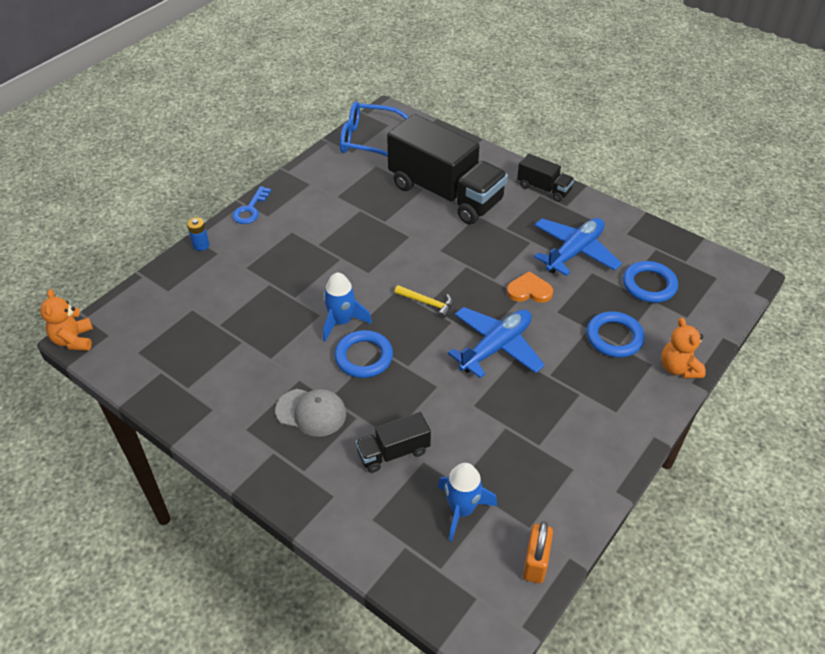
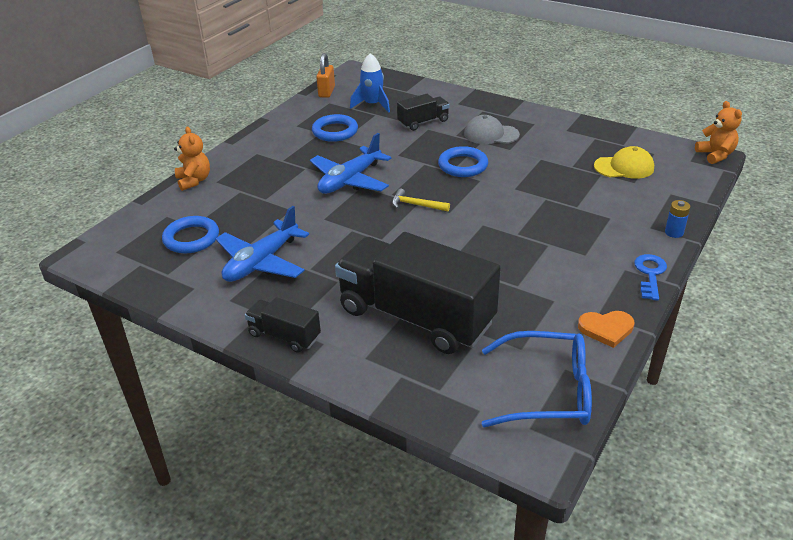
camera: 175 degrees right, 10 degrees down
blue rocket [323,272,372,342] -> none
orange heart [507,271,553,303] -> orange heart moved to [578,311,635,348]
blue ring [587,311,645,357] -> blue ring moved to [312,114,358,142]
none -> yellow cap [594,146,654,179]

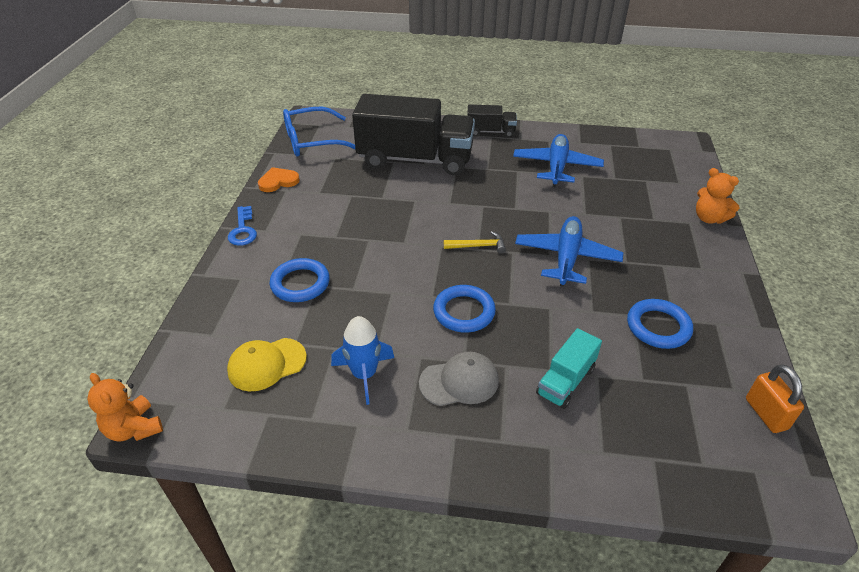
camera: 155 degrees right, 5 degrees up
blue ring [162,216,219,253] -> blue ring moved to [270,258,330,302]
blue rocket [350,53,390,113] -> blue rocket moved to [331,316,394,405]
black truck [397,94,450,131] -> turquoise truck [536,328,602,409]
blue battery [665,200,691,238] -> none

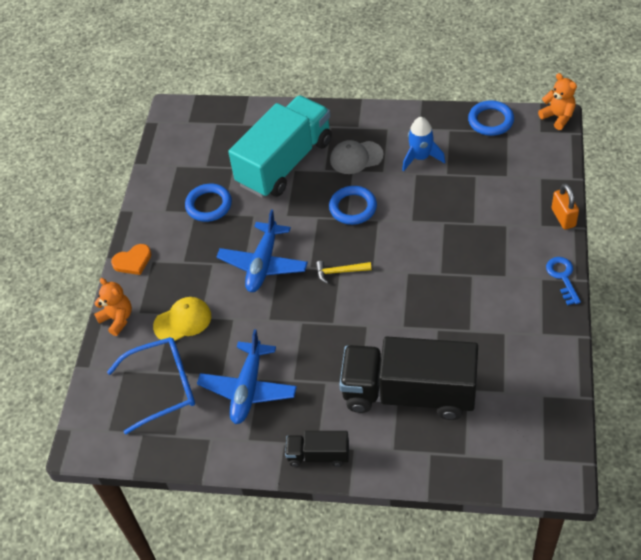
camera: 175 degrees left, 10 degrees up
yellow cap [227,338,307,391] -> yellow cap moved to [153,297,211,341]
orange heart [258,167,300,192] -> orange heart moved to [111,244,152,275]
blue ring [270,258,330,302] -> blue ring moved to [468,100,514,136]
blue glasses [283,107,355,157] -> blue glasses moved to [107,337,195,435]
turquoise truck [536,328,602,409] -> turquoise truck [228,96,332,198], size x2.18
orange padlock [746,364,804,433] -> orange padlock moved to [552,183,579,229]

